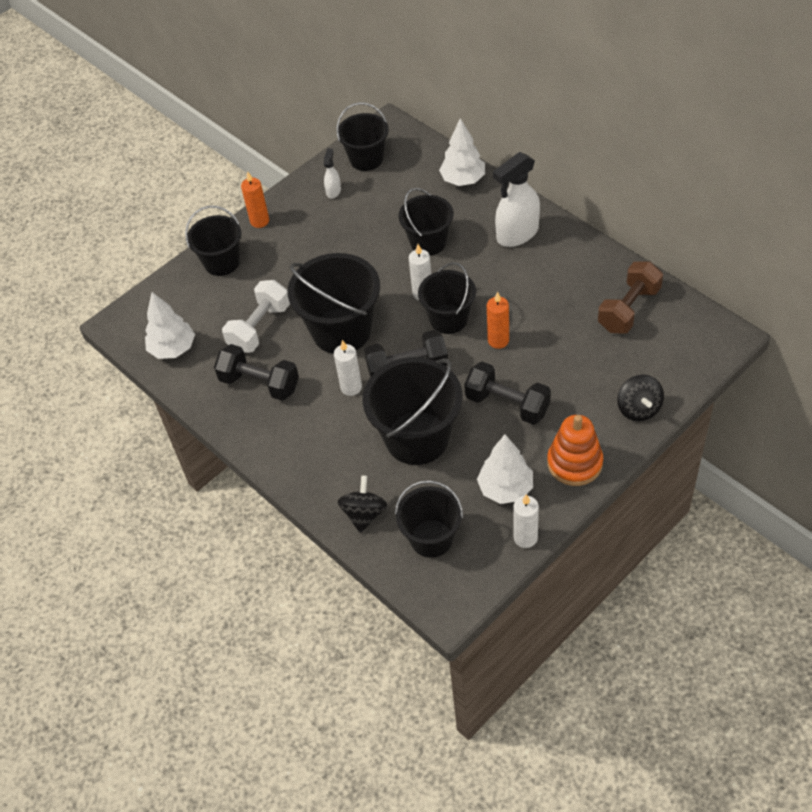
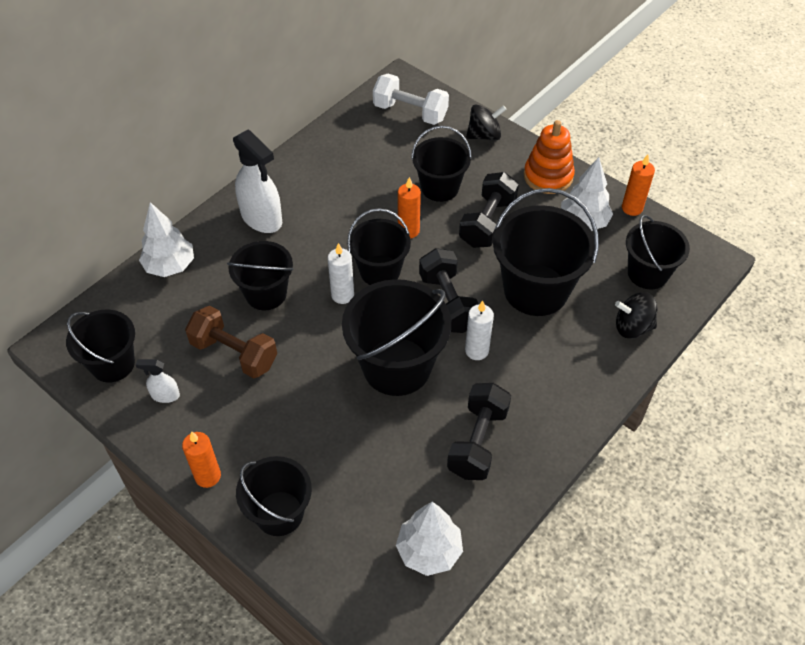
camera: 100 degrees left, 0 degrees up
white dumbbell [222,280,290,353] -> white dumbbell moved to [373,74,449,125]
white candle [513,494,539,548] -> orange candle [622,154,655,216]
brown dumbbell [598,261,663,334] -> brown dumbbell moved to [185,306,277,378]
none -> black bucket [411,126,472,202]

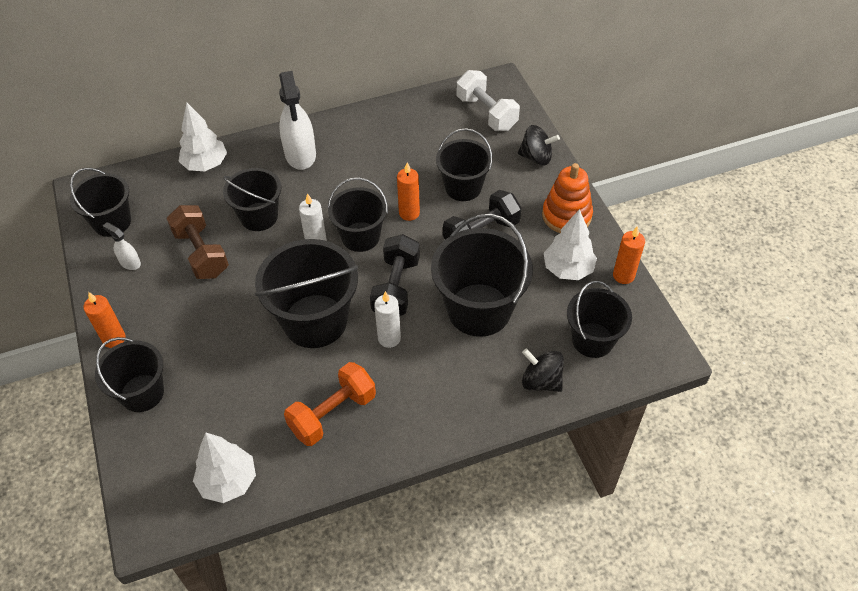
camera: 30 degrees right, 0 degrees up
black dumbbell [447,383,511,480] -> orange dumbbell [284,362,376,446]

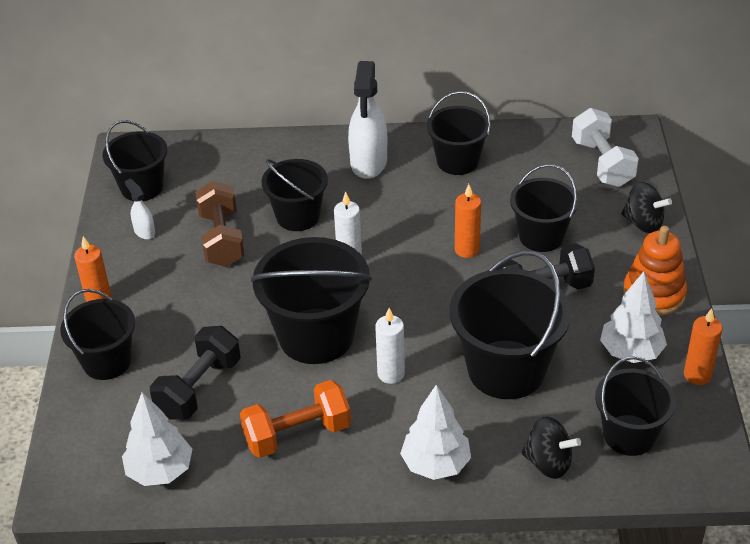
camera: 20 degrees right, 10 degrees down
white tree [179,103,227,171] -> white tree moved to [400,385,471,480]
black bucket [328,177,388,252] -> black bucket moved to [427,91,491,175]
black dumbbell [370,234,420,316] -> black dumbbell moved to [150,326,241,420]
black spinning top [522,348,564,392] -> black spinning top turned 150 degrees clockwise [521,417,581,479]

